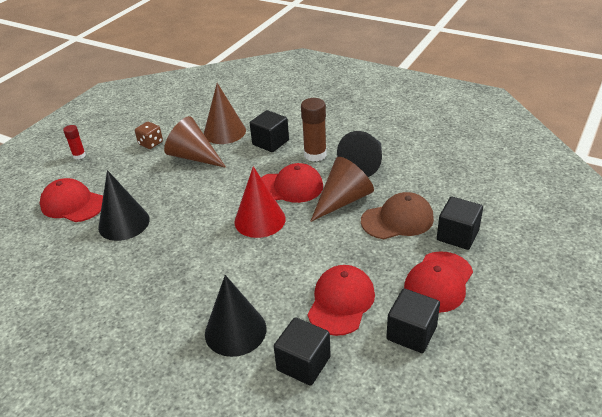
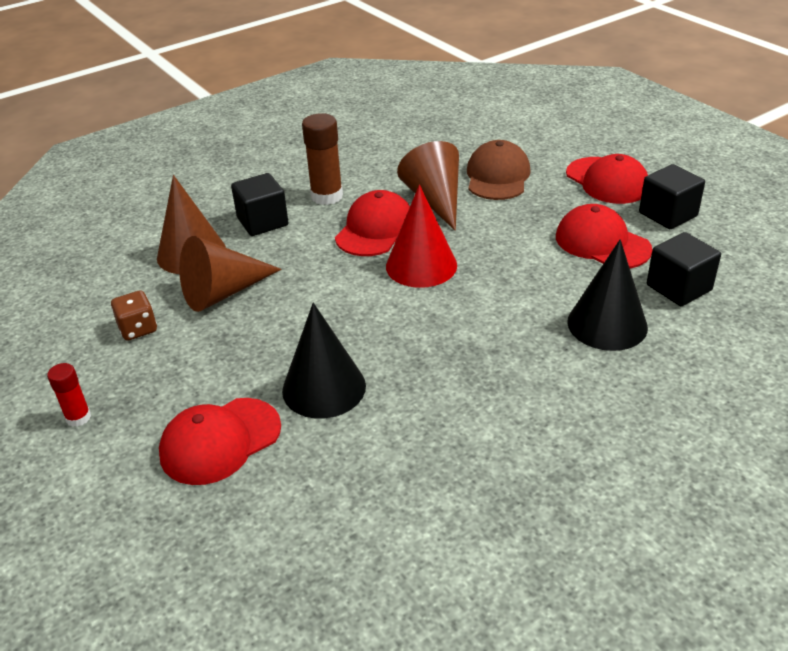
camera: 65 degrees left, 0 degrees up
black cone [337,131,382,177] -> none
black cube [437,197,483,250] -> none

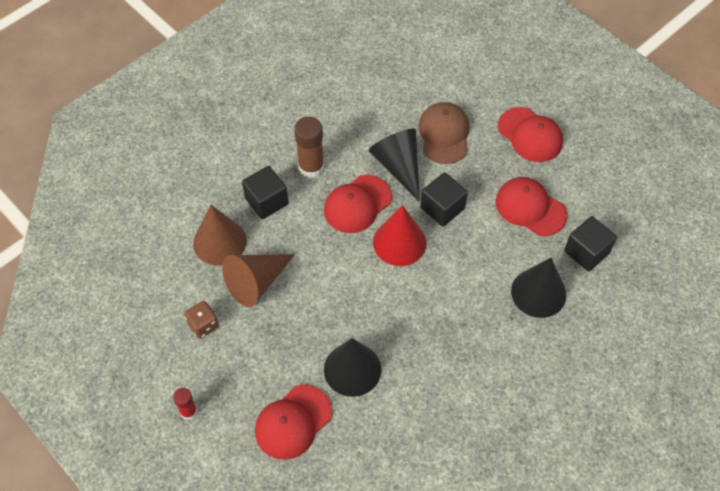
camera: 10 degrees left, 20 degrees up
red cap [335,190,410,256] -> red cap turned 150 degrees counterclockwise [324,175,392,233]
brown cone [397,141,459,231] -> black cone [369,129,420,202]
black cube [639,164,705,229] -> black cube moved to [420,172,468,227]

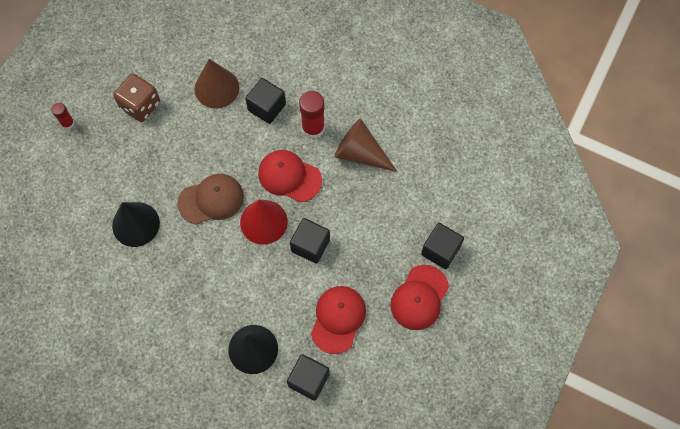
camera: 70 degrees right, 10 degrees up
brown dice [184,301,219,339] -> brown dice [113,73,160,122], size x1.58
brown cone [222,254,295,307] -> brown cone moved to [334,118,397,172]
red cap [255,385,332,460] -> none
brown glue stick [294,117,324,178] -> red glue stick [299,91,325,139]
black cone [369,129,420,202] -> none
brown cap [418,102,470,164] -> brown cap moved to [177,174,244,225]
none -> black cube [421,223,464,269]

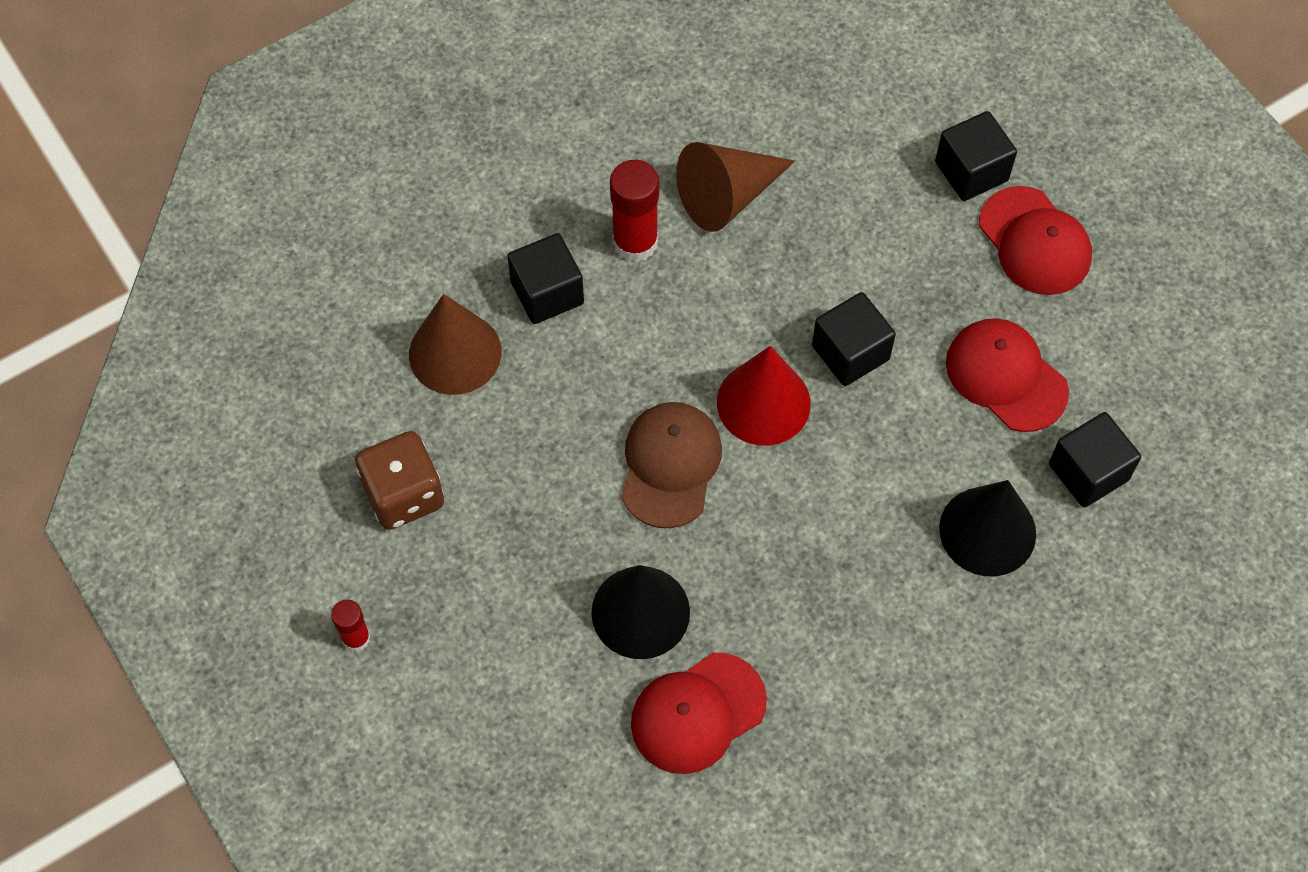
camera: 60 degrees left, 5 degrees down
red cap [258,150,322,202] -> red cap moved to [631,653,767,774]

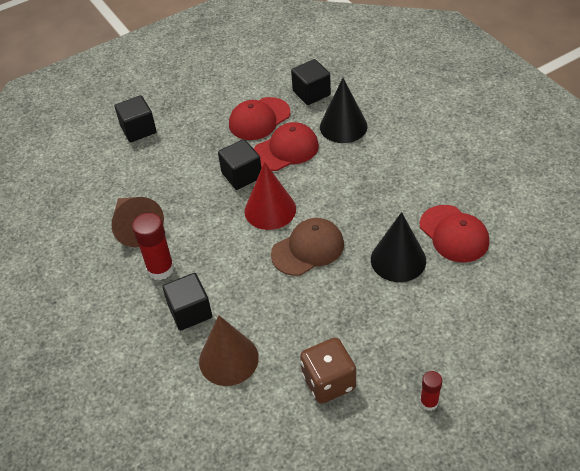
camera: 85 degrees left, 15 degrees down
brown cap [622,402,722,528] -> brown cap turned 135 degrees clockwise [271,218,344,276]
red cap [979,186,1092,295] -> red cap moved to [254,122,319,171]

